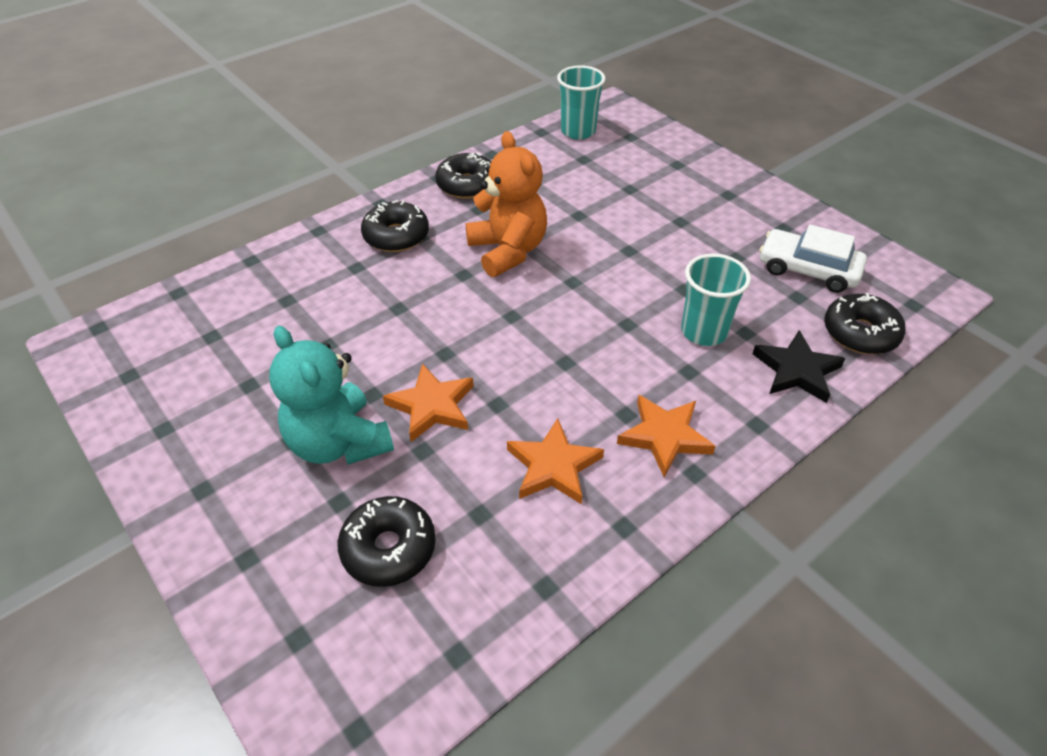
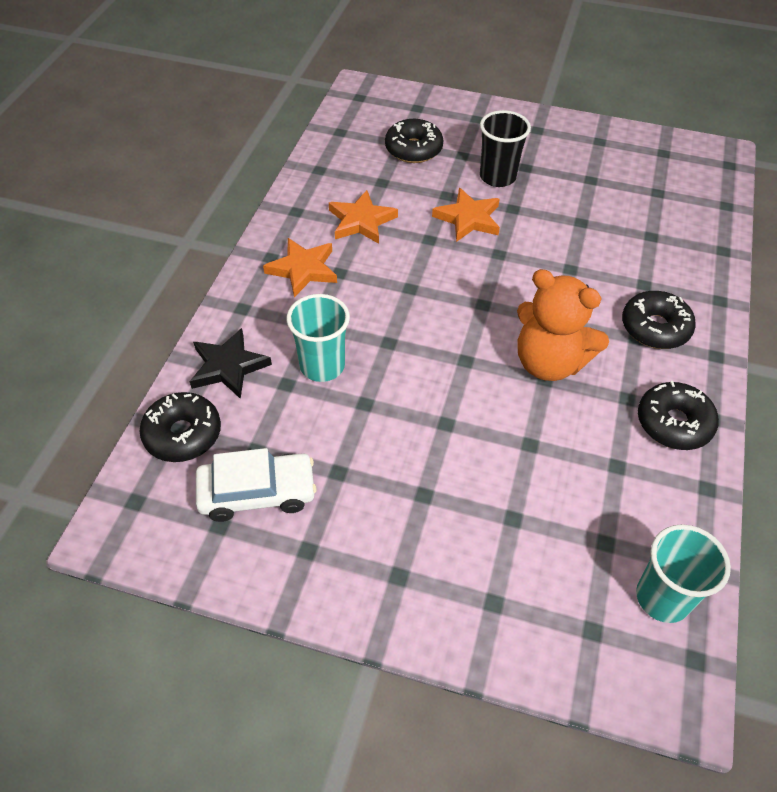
camera: 145 degrees right, 5 degrees up
turquoise teddy bear [269,326,394,465] -> black cup [480,110,531,187]

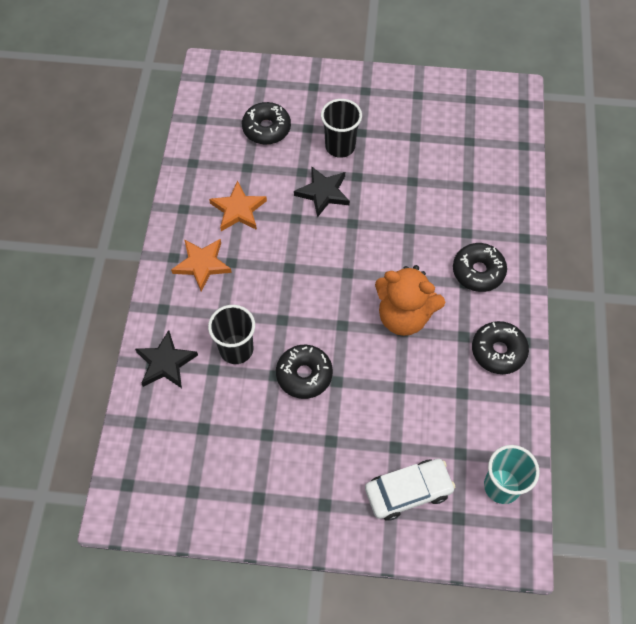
camera: 10 degrees left, 10 degrees up
black donut [139,392,221,462] -> black donut moved to [276,345,333,399]
white car [196,448,317,522] -> white car moved to [365,459,455,521]
turquoise cup [287,294,350,382] -> black cup [208,305,255,364]
orange star [432,188,500,242] -> black star [294,166,350,218]

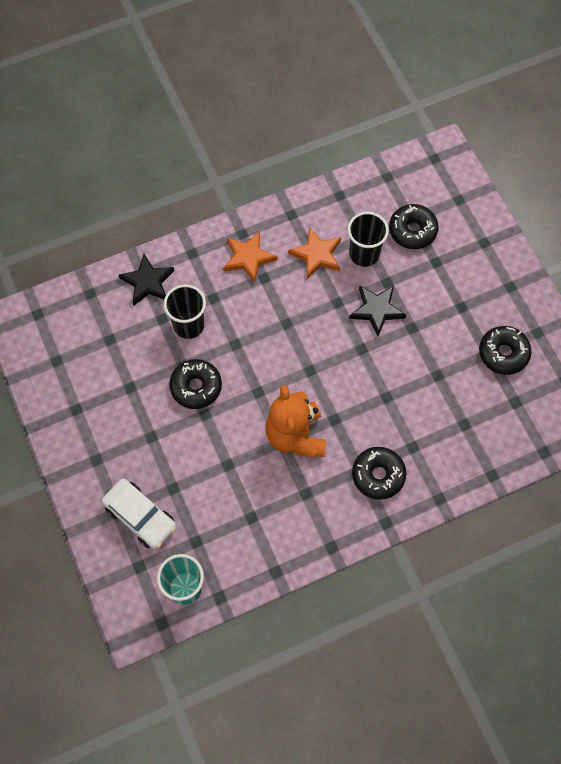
camera: 60 degrees right, 5 degrees up
black cup [321,99,362,158] -> black cup moved to [348,212,389,267]
black donut [472,321,529,374] -> black donut moved to [479,326,532,375]

